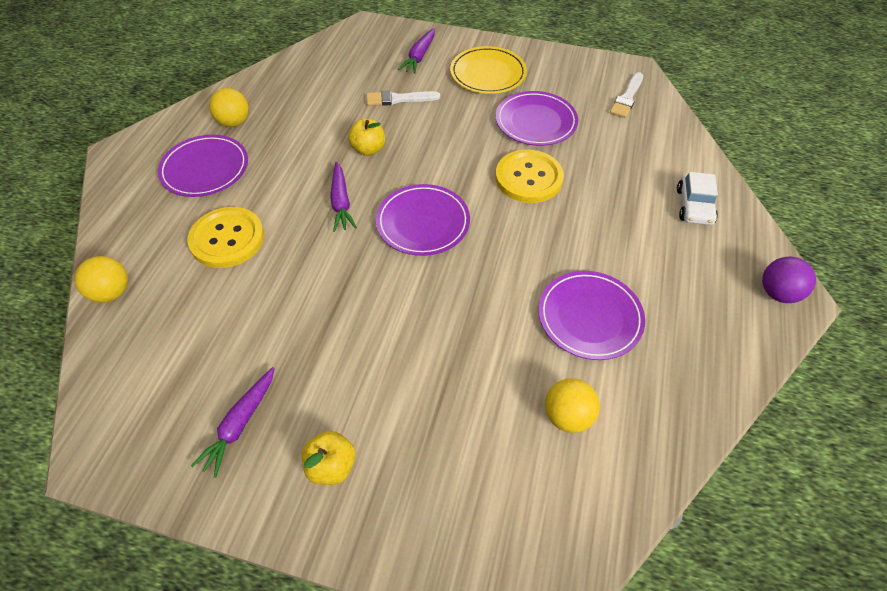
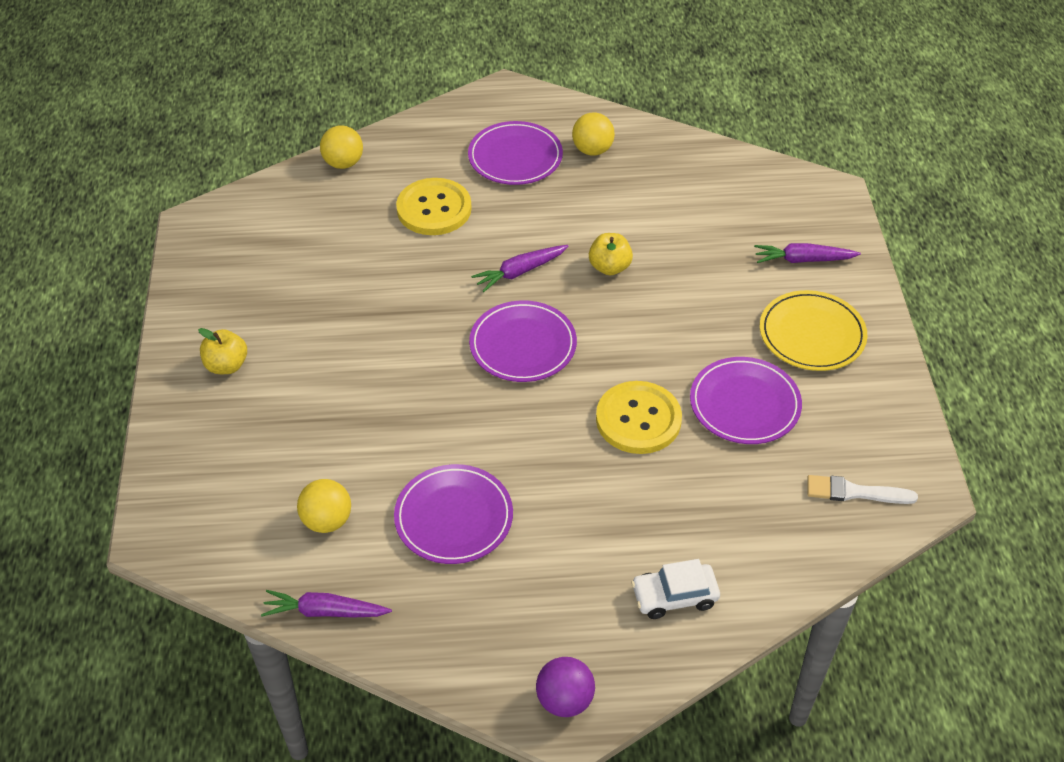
camera: 70 degrees right, 5 degrees down
purple carrot [191,367,275,478] -> purple carrot moved to [261,590,392,618]
white brush [366,90,440,106] -> none

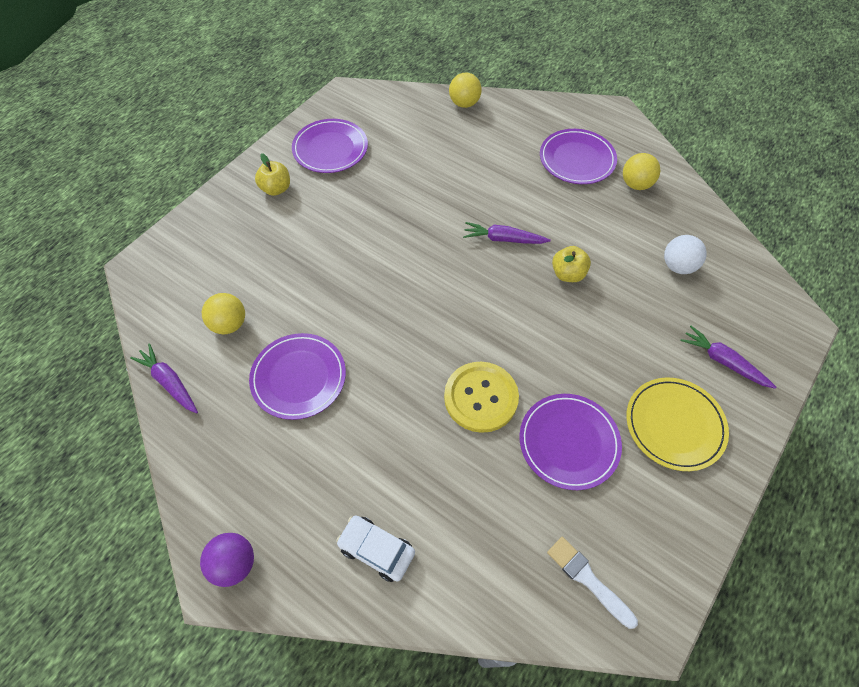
camera: 40 degrees right, 10 degrees up
yellow button [396,178,472,235] -> none
purple plate [469,300,577,382] -> purple plate moved to [292,119,368,173]
none -> white ball [664,235,707,274]

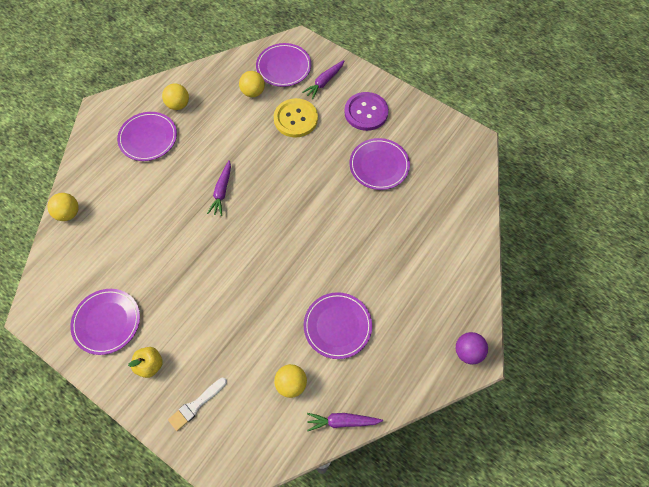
camera: 90 degrees left, 5 degrees up
purple carrot [130,343,198,413] -> purple carrot turned 45 degrees clockwise [307,413,383,431]
white car [336,515,415,582] -> none
yellow button [444,362,519,433] -> yellow button moved to [274,98,318,137]
white brush [547,537,638,629] -> white brush moved to [168,378,227,431]
yellow apple [552,246,591,282] -> none
yellow plate [626,378,729,471] -> purple button [344,92,389,131]
white ball [664,235,707,274] -> yellow ball [239,71,265,97]
none -> purple plate [256,43,311,87]

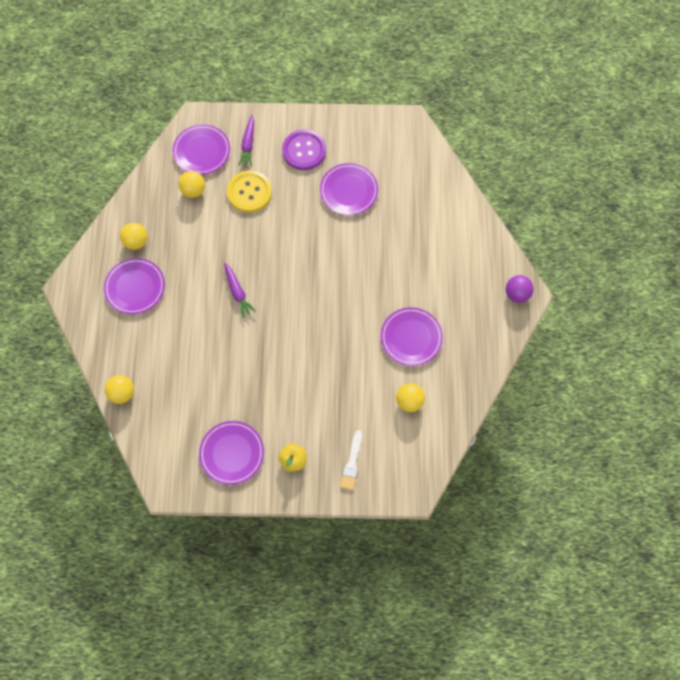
camera: 35 degrees left, 5 degrees up
purple carrot [307,413,383,431] -> none

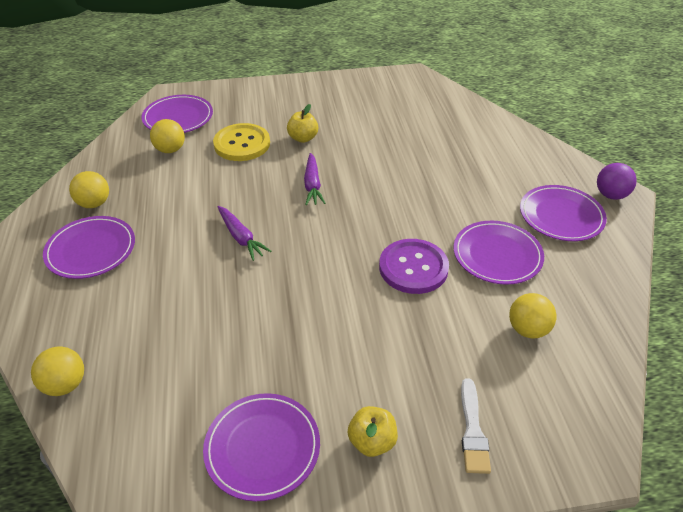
camera: 10 degrees left, 25 degrees down
purple carrot [238,115,254,167] -> purple carrot moved to [304,153,326,205]
purple button [282,129,326,170] -> purple button moved to [379,239,449,294]
purple plate [320,163,378,215] -> purple plate moved to [520,185,607,241]
none -> yellow apple [287,104,318,143]

